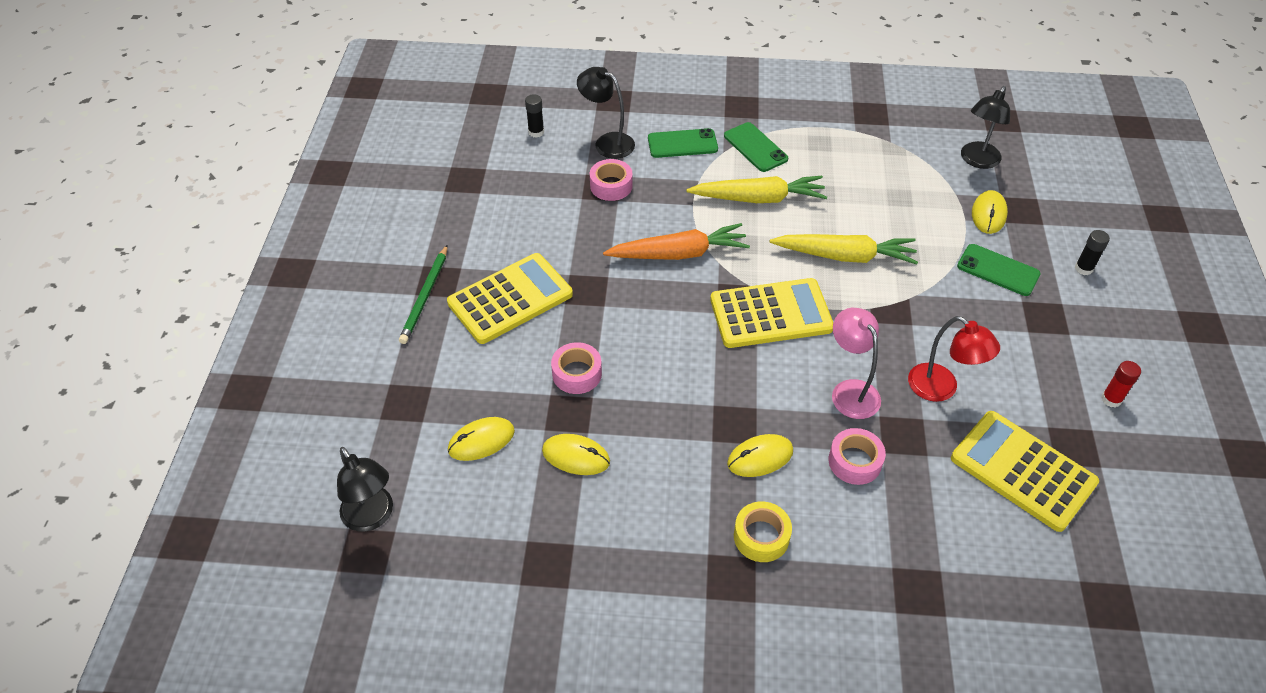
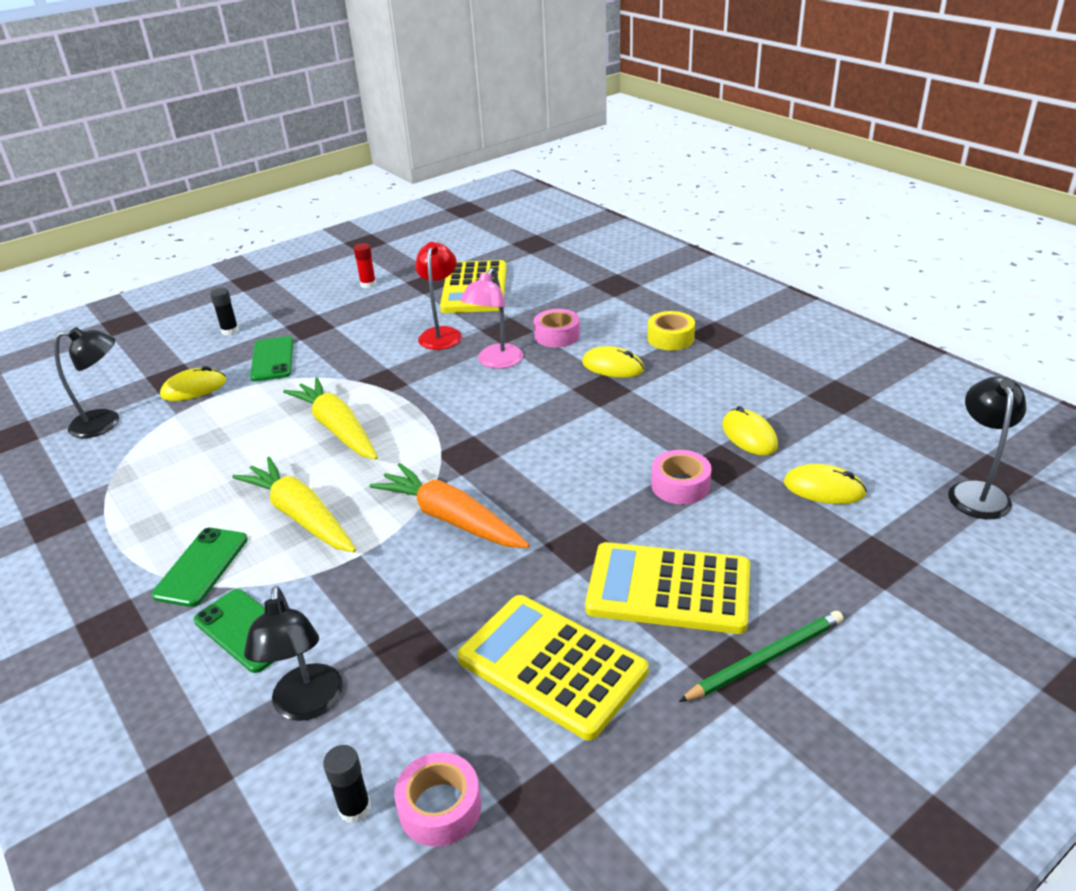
camera: 130 degrees left, 15 degrees down
pink tape [590,159,633,201] -> pink tape moved to [394,752,481,847]
yellow calculator [710,278,833,348] -> yellow calculator moved to [457,595,649,740]

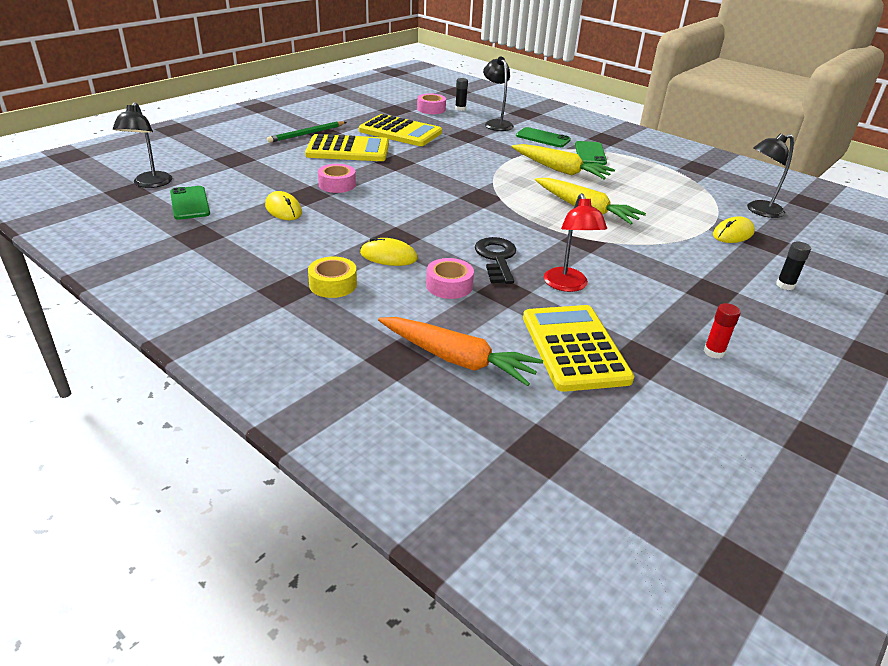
camera: 165 degrees right, 0 degrees up
green phone [250,336,293,382] -> green phone moved to [170,186,210,220]
orange carrot [369,463,530,548] -> orange carrot moved to [378,317,543,386]
pink lamp [460,268,523,369] -> black key [475,237,517,284]
yellow mouse [784,464,867,504] -> none

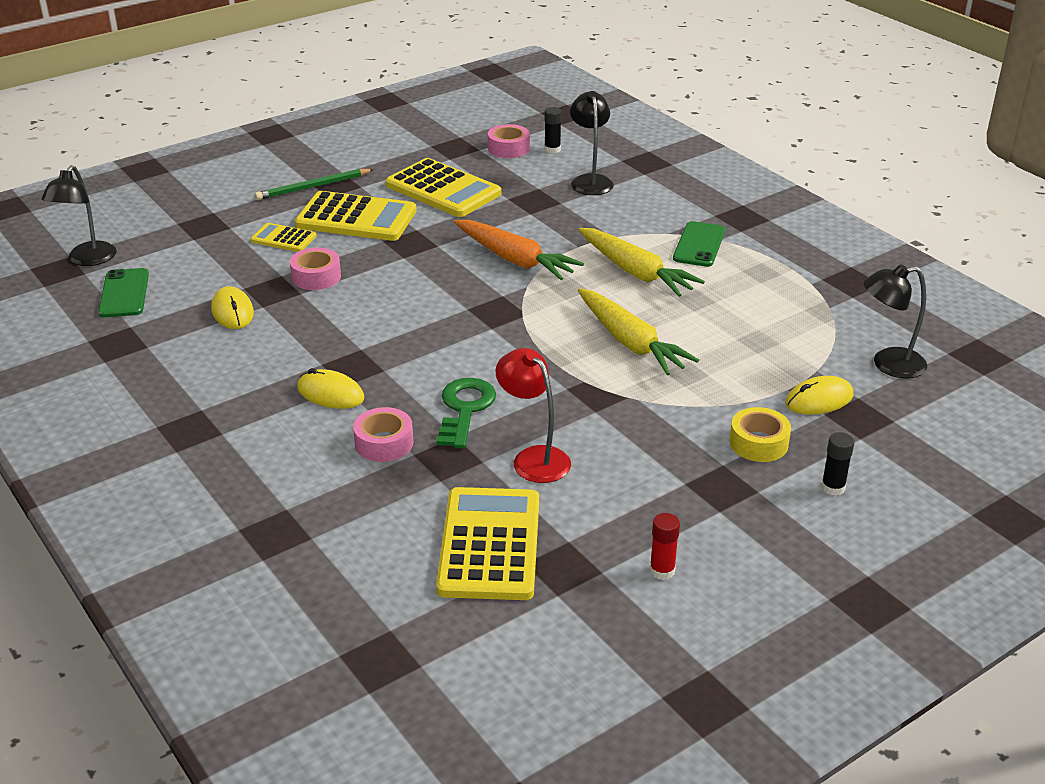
camera: 15 degrees right, 0 degrees up
yellow tape [308,256,357,298] -> yellow tape moved to [730,407,791,462]
orange carrot [378,317,543,386] -> orange carrot moved to [454,220,584,280]
black key [475,237,517,284] -> green key [436,378,496,448]
green phone [516,127,571,147] -> none
red lamp [544,193,607,292] -> red lamp turned 135 degrees clockwise [496,348,571,483]
none -> yellow calculator [250,223,317,252]

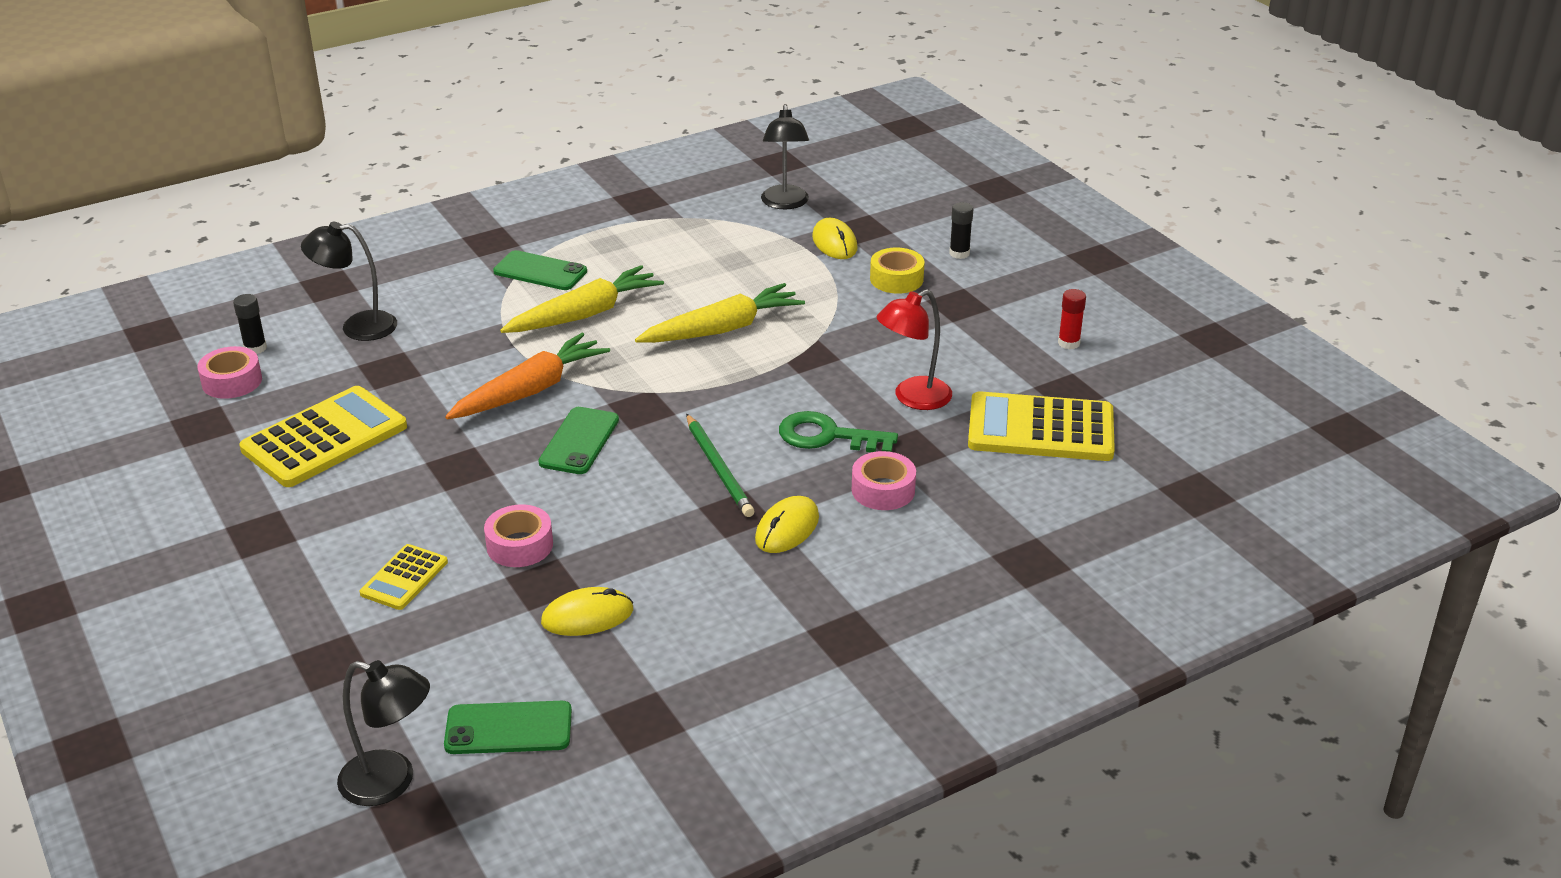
camera: 85 degrees left, 0 degrees up
green pencil [255,169,374,200] -> green pencil moved to [686,414,754,517]
yellow calculator [295,191,417,241] -> none
none -> green phone [538,407,619,474]

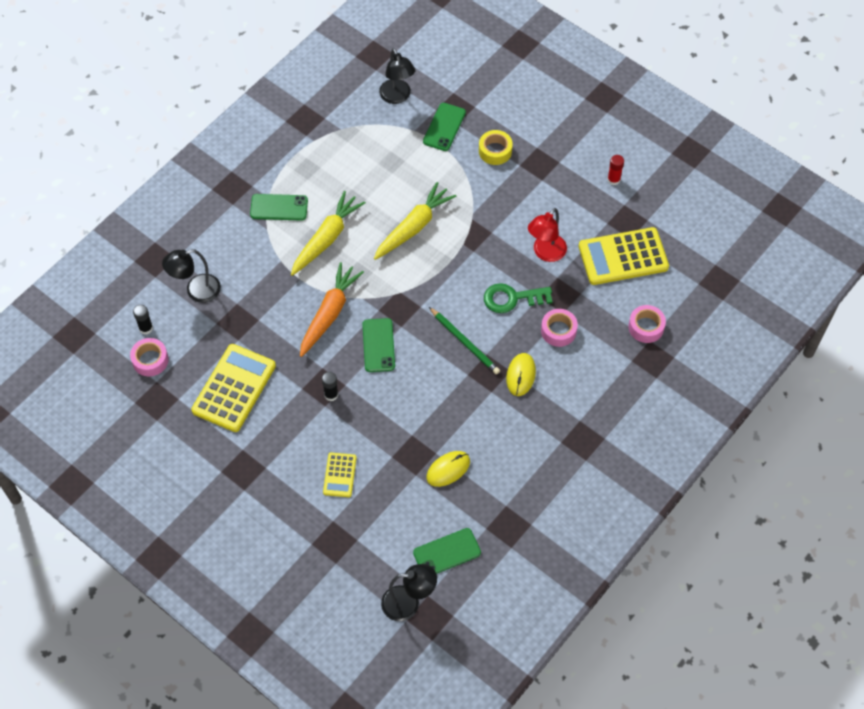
camera: 20 degrees left, 25 degrees up
pink tape [484,504,553,567] -> pink tape moved to [628,305,666,343]
yellow mouse [812,218,858,259] -> green phone [423,103,466,151]
black glue stick [949,202,974,259] -> black glue stick moved to [322,372,338,401]

